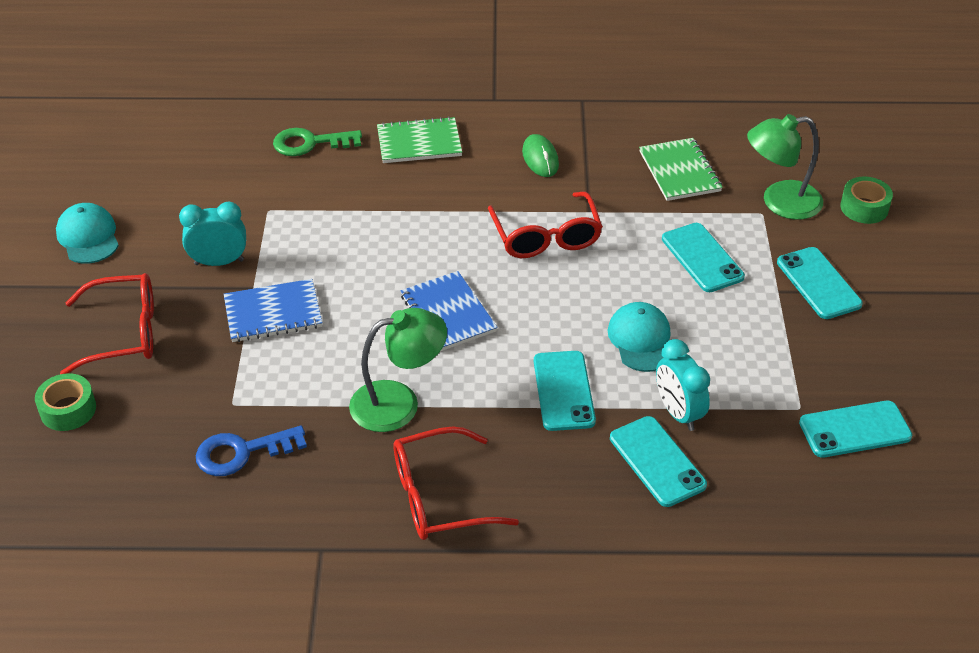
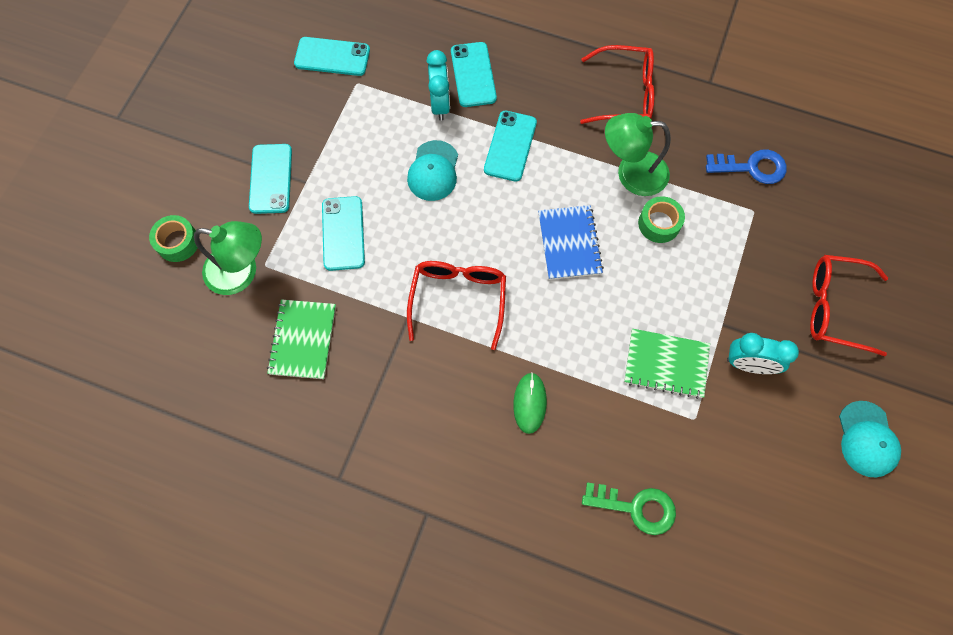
camera: 160 degrees left, 25 degrees up
green tape [35,373,96,431] -> green tape moved to [638,196,685,243]
blue notebook [224,279,322,342] -> none
green notebook [377,116,462,163] -> green notebook moved to [624,329,710,399]
green mouse [522,134,559,177] -> green mouse moved to [513,372,547,434]

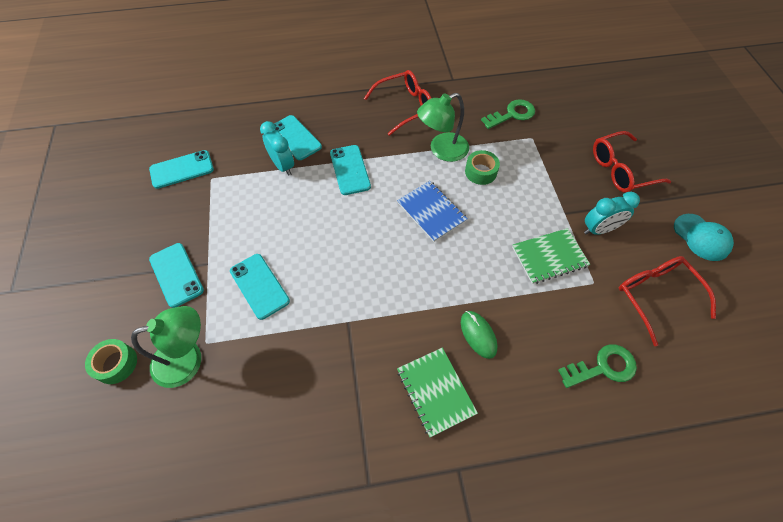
camera: 30 degrees left, 10 degrees down
green notebook [267,299,336,379] -> green notebook moved to [397,348,478,437]
turquoise cap [407,140,458,201] -> none
red glasses [407,261,506,350] -> red glasses moved to [619,256,716,346]
blue key [706,149,787,184] -> green key [481,99,535,129]

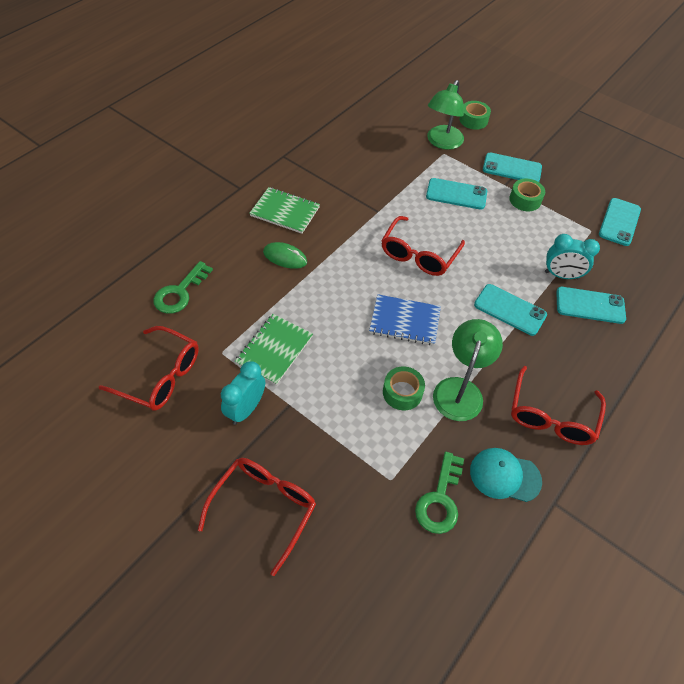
camera: 135 degrees right, 5 degrees down
turquoise cap [674,214,734,261] -> turquoise cap moved to [470,448,542,502]
none -> red glasses [381,216,465,276]
none -> green tape [509,179,545,211]

